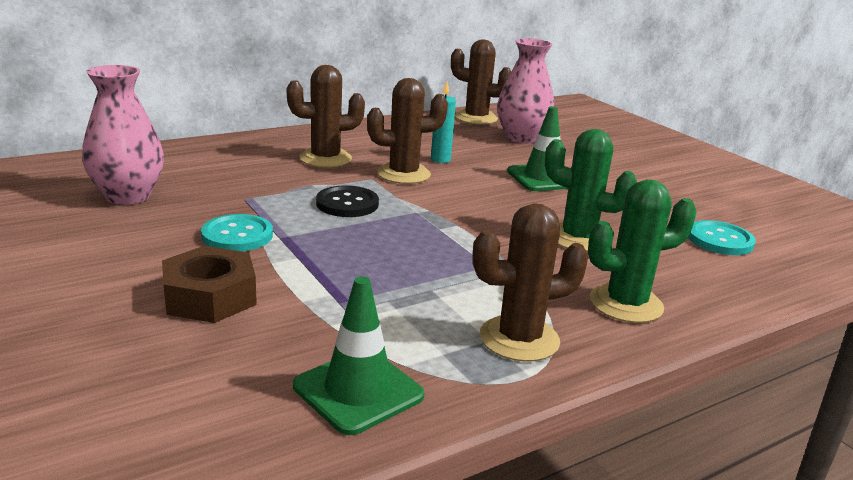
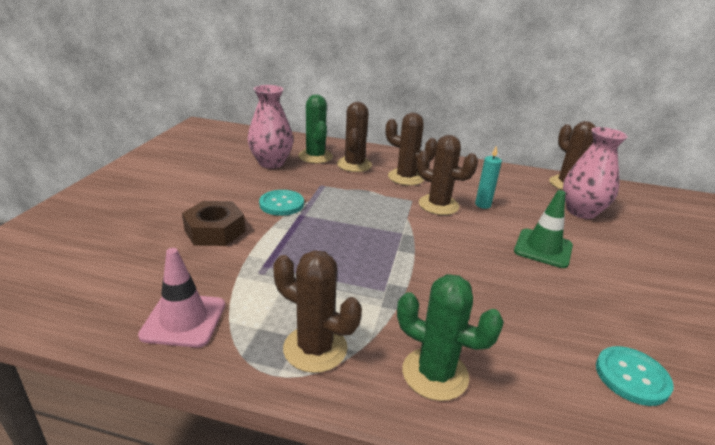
camera: 45 degrees right, 5 degrees up
green traffic cone [293,276,424,435] -> pink traffic cone [138,248,225,348]
black button [316,185,379,217] -> none
green cactus [545,129,637,252] -> green cactus moved to [298,94,333,163]
none -> brown cactus [337,102,372,172]

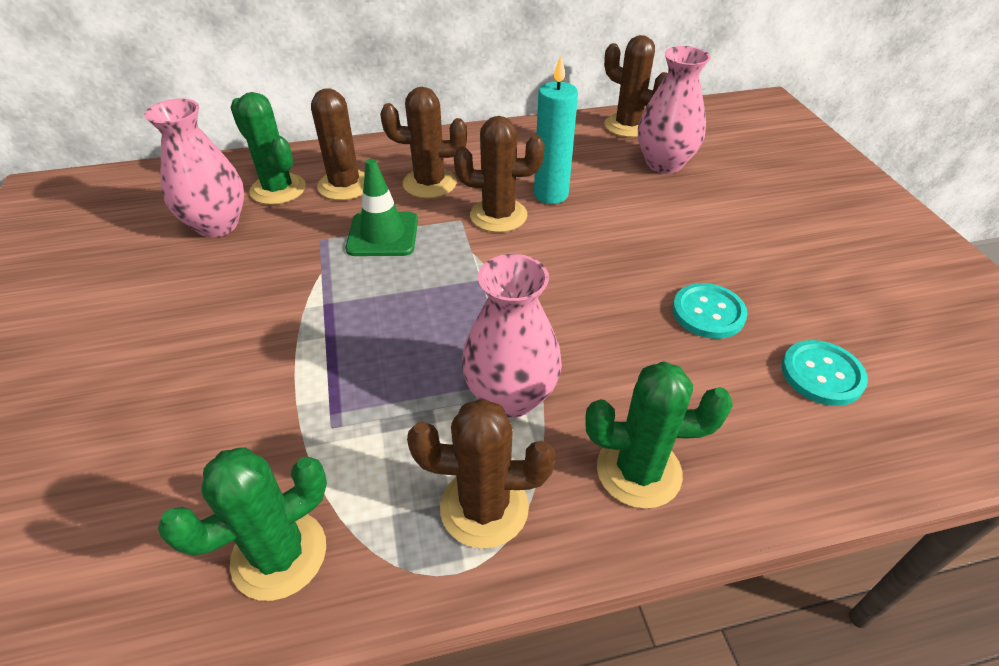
camera: 25 degrees left, 15 degrees up
pink traffic cone [138,248,225,348] -> green cactus [158,448,327,601]
brown nut [182,201,245,246] -> none
turquoise button [259,190,304,216] -> turquoise button moved to [672,283,748,339]
turquoise candle [475,145,502,209] -> turquoise candle [534,56,578,204], size x1.58
green traffic cone [514,190,573,268] -> green traffic cone moved to [346,159,418,256]
none -> pink vase [462,254,562,418]

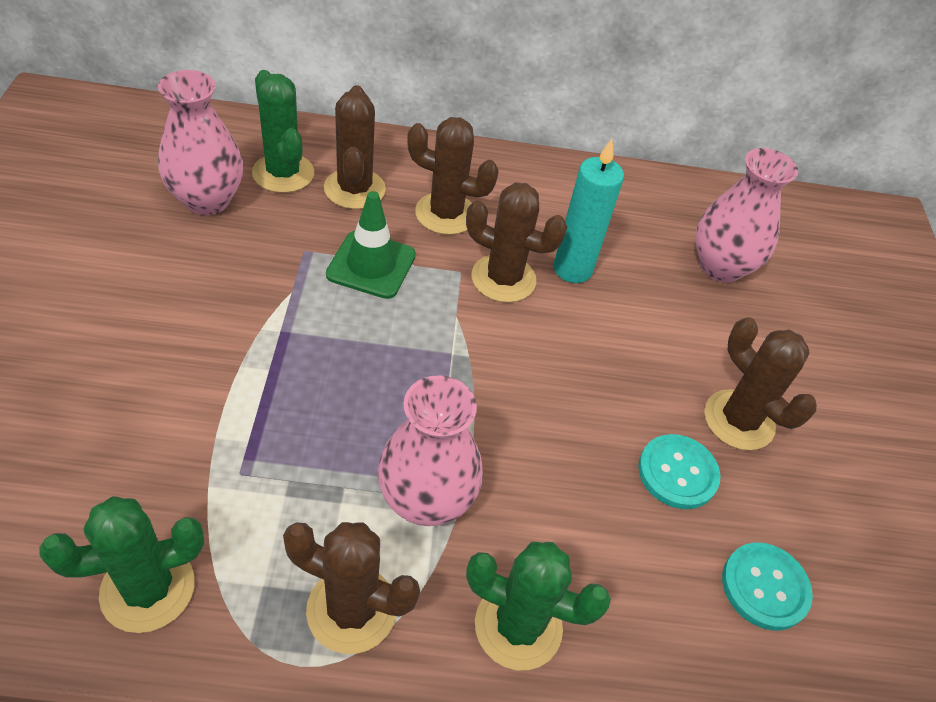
camera: 10 degrees right, 5 degrees up
brown cactus [604,35,667,137] -> brown cactus moved to [704,317,817,450]

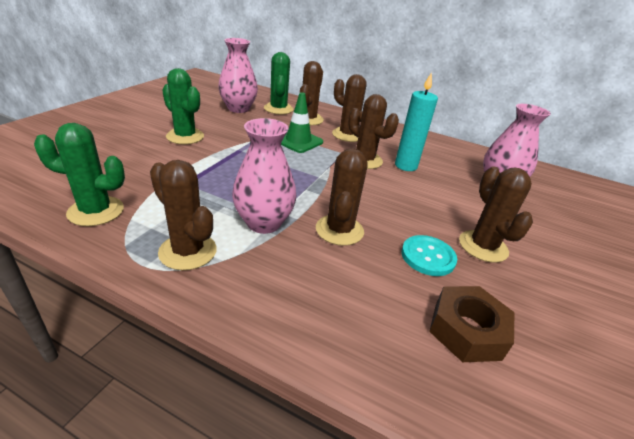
camera: 25 degrees right, 15 degrees down
green cactus [466,542,611,670] -> green cactus moved to [162,68,204,144]
turquoise button [722,543,813,630] -> brown nut [429,286,514,362]
none -> brown cactus [316,149,367,246]

